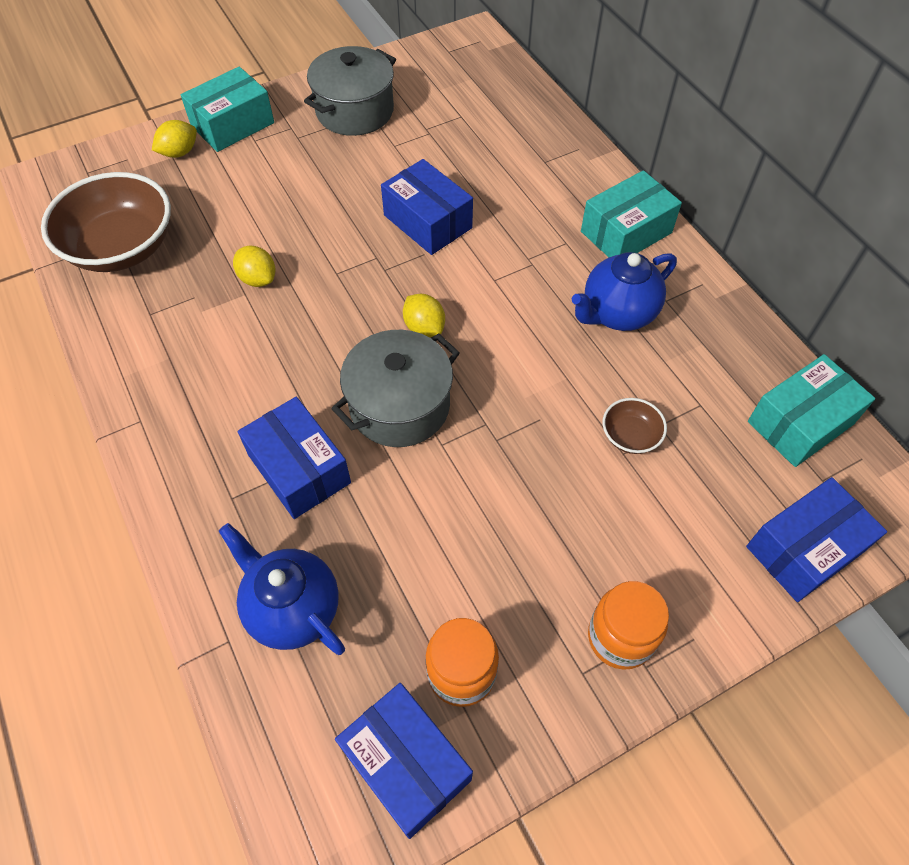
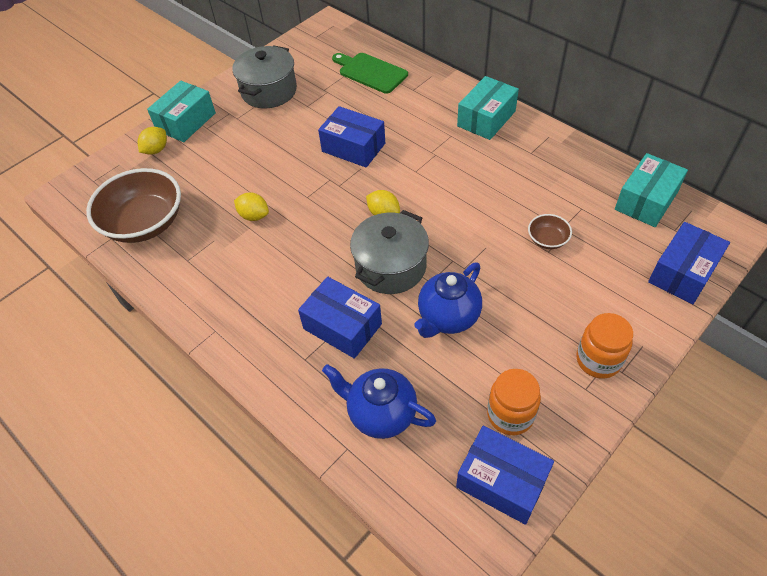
camera: 15 degrees left, 5 degrees down
blue teapot [572,252,677,331] -> blue teapot moved to [414,263,482,338]
none -> green cutting board [332,53,408,94]

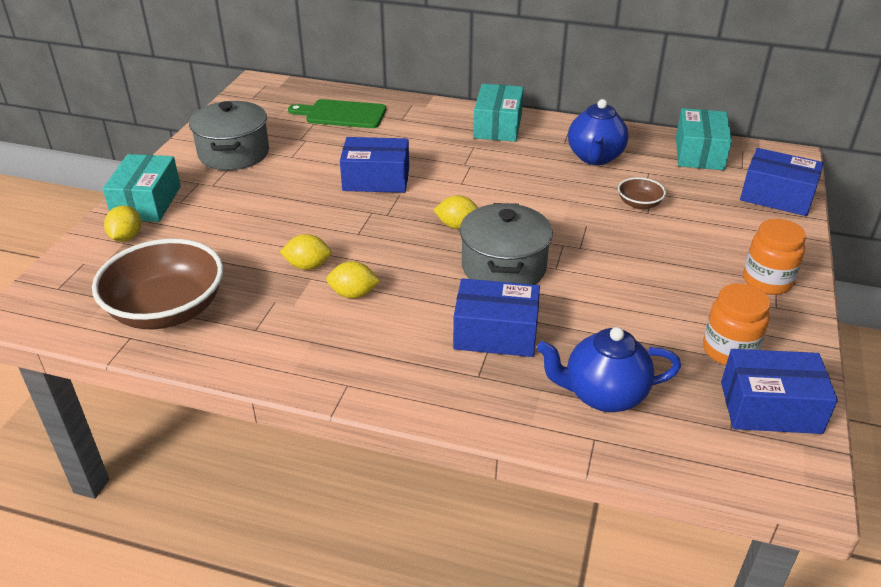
camera: 30 degrees left, 15 degrees down
blue teapot [414,263,482,338] -> blue teapot moved to [568,99,629,165]
blue box [648,222,730,304] -> blue box turned 75 degrees counterclockwise [740,148,824,216]
none -> yellow lemon [326,261,380,299]

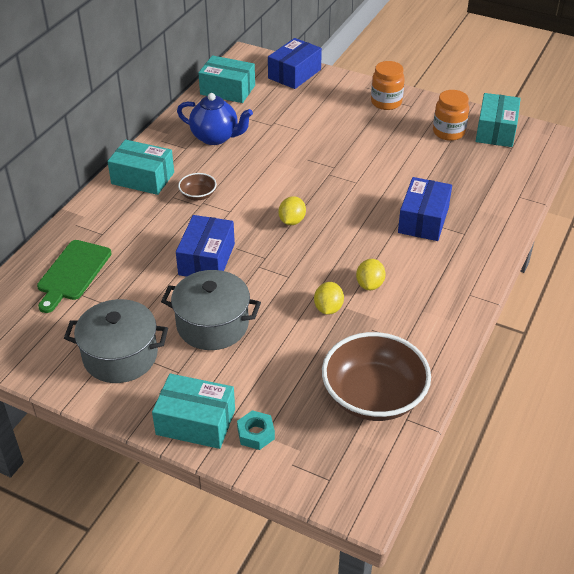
camera: 80 degrees left, 5 degrees up
yellow lemon [104,205,141,242] -> turquoise nut [237,410,275,450]
grey pot [460,203,553,285] -> grey pot moved to [161,270,261,350]
blue teapot [537,327,681,412] -> none
brown bowl [618,177,666,209] -> brown bowl moved to [178,173,217,200]
blue box [721,349,838,434] -> turquoise box [475,93,521,147]

